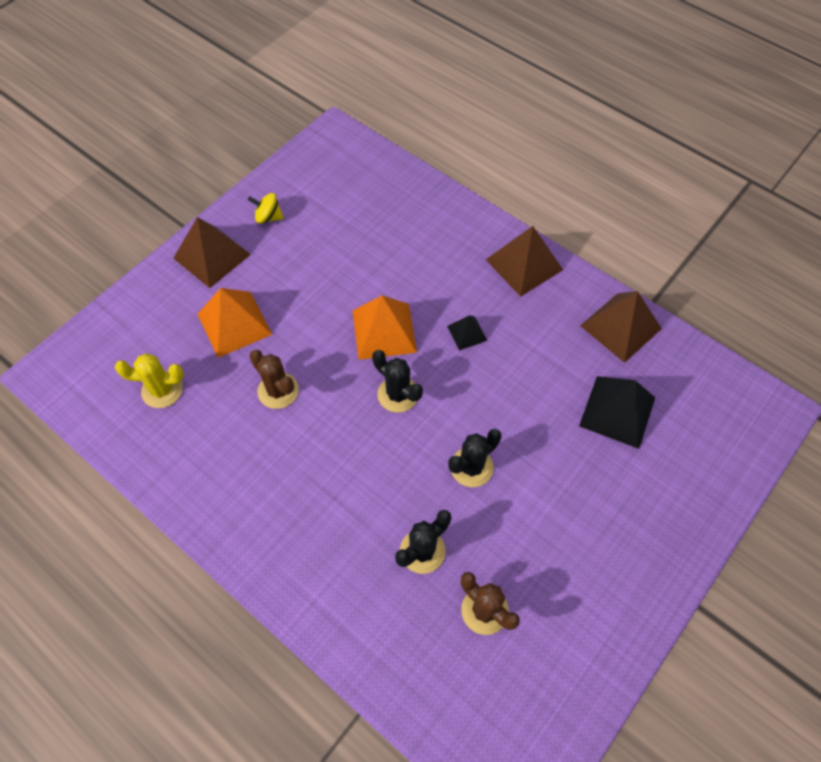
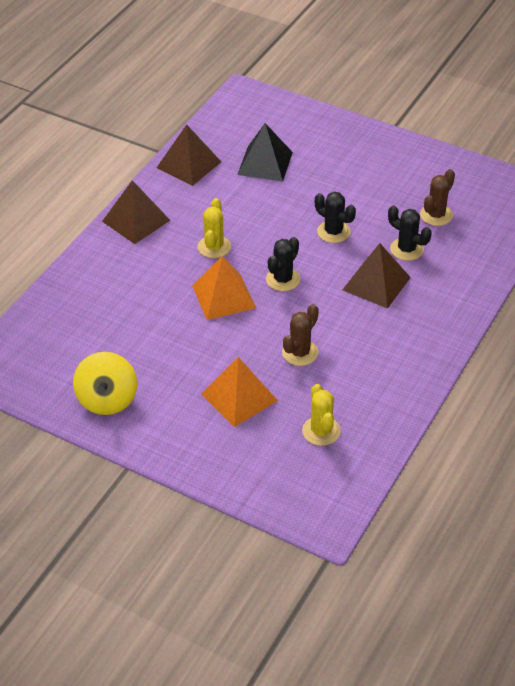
camera: 100 degrees left, 15 degrees down
brown pyramid [173,217,251,288] -> brown pyramid moved to [342,243,411,309]
yellow spinning top [248,193,284,224] -> yellow spinning top [73,352,137,415], size x1.81
black pyramid [447,315,488,351] -> yellow cactus [198,198,231,258]

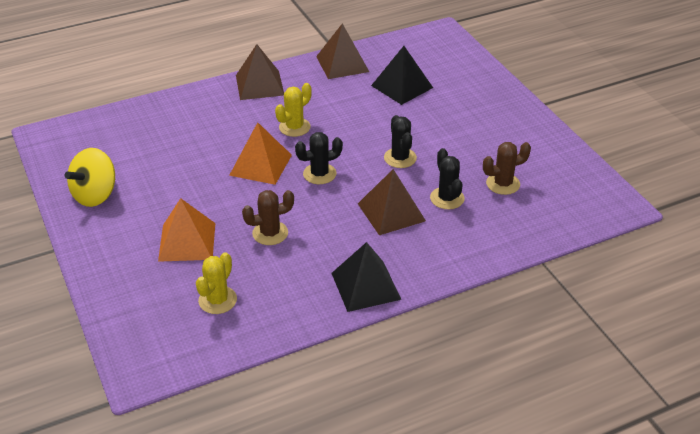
camera: 35 degrees right, 5 degrees down
none -> black pyramid [331,242,402,312]

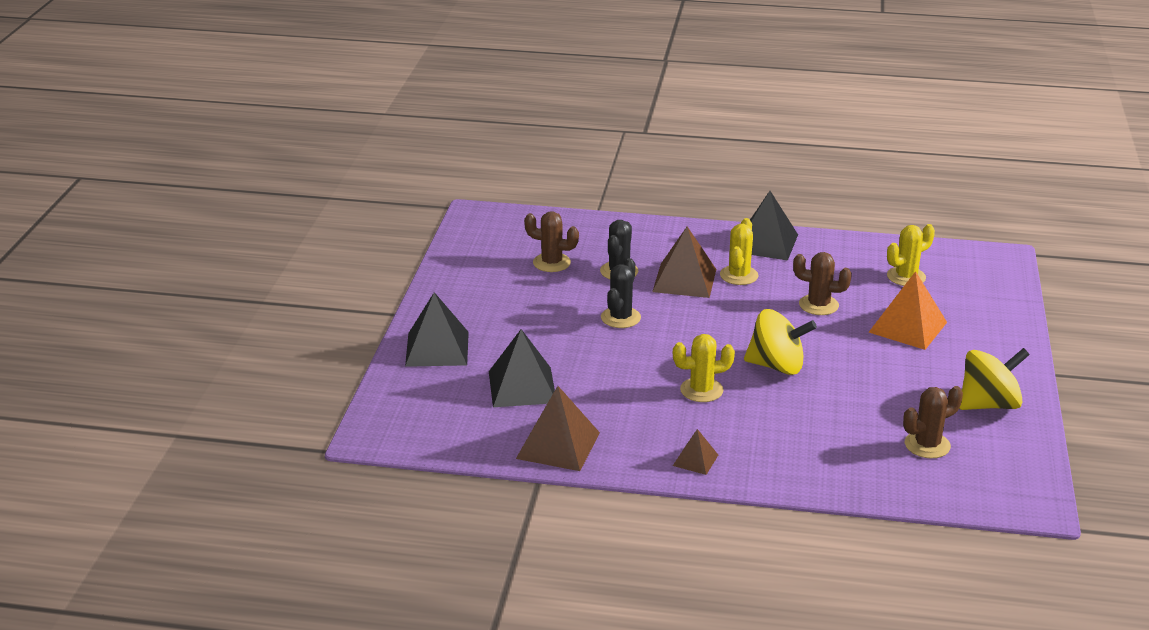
camera: 145 degrees left, 10 degrees down
orange pyramid [229,122,292,185] -> yellow spinning top [744,309,817,375]
brown pyramid [236,44,284,100] -> brown pyramid [673,429,718,475], size x0.53
black cactus [295,132,343,184] -> none
none -> black pyramid [405,292,469,367]
none -> yellow cactus [720,218,758,285]
none -> brown cactus [903,386,963,458]

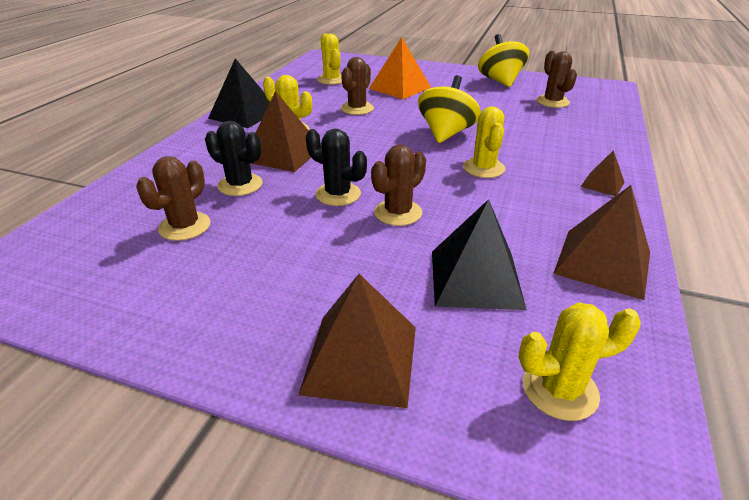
camera: 80 degrees left, 5 degrees up
black pyramid [405,292,469,367] -> brown pyramid [299,274,416,408]
none -> brown cactus [371,144,426,226]
none -> yellow cactus [519,302,641,421]

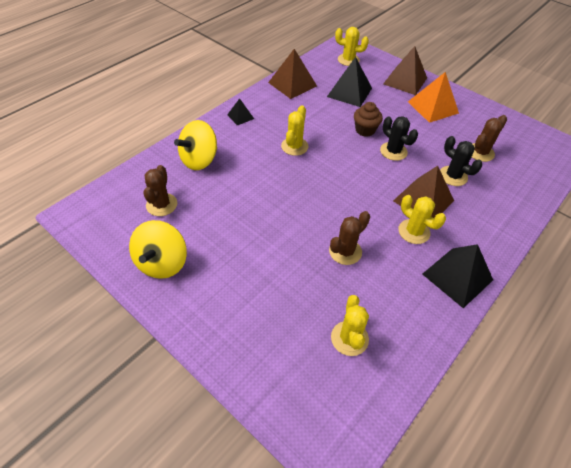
camera: 160 degrees left, 15 degrees up
orange pyramid [369,37,431,99] -> orange pyramid moved to [408,72,459,123]
brown cactus [371,144,426,226] -> brown cupcake [354,102,383,137]
yellow spinning top [418,75,481,143] -> yellow spinning top moved to [174,120,217,170]
brown pyramid [580,150,624,196] -> black pyramid [227,98,254,125]

